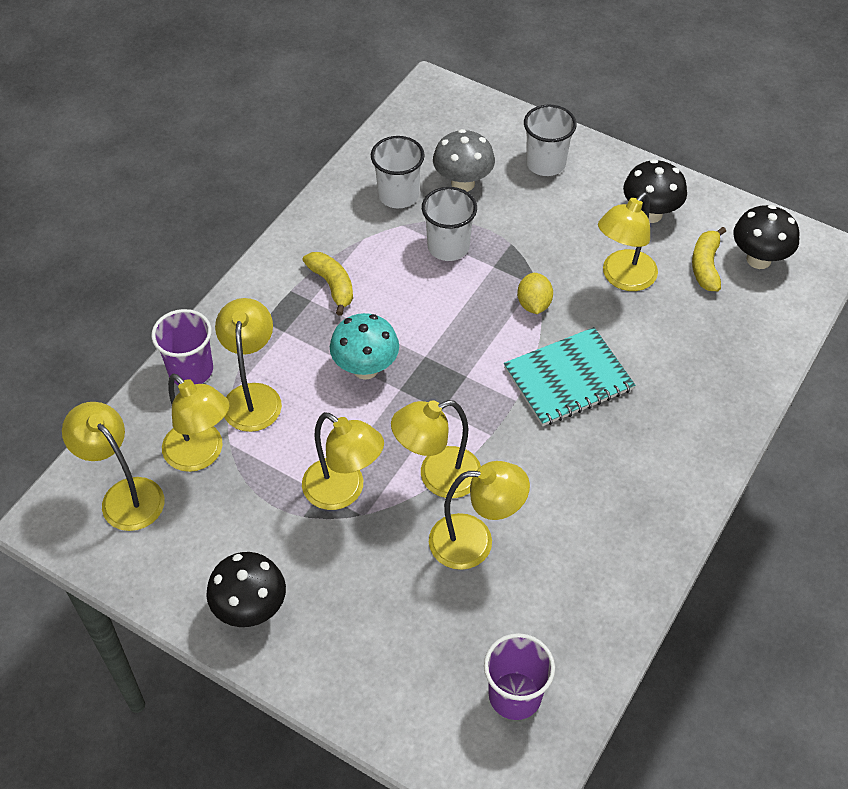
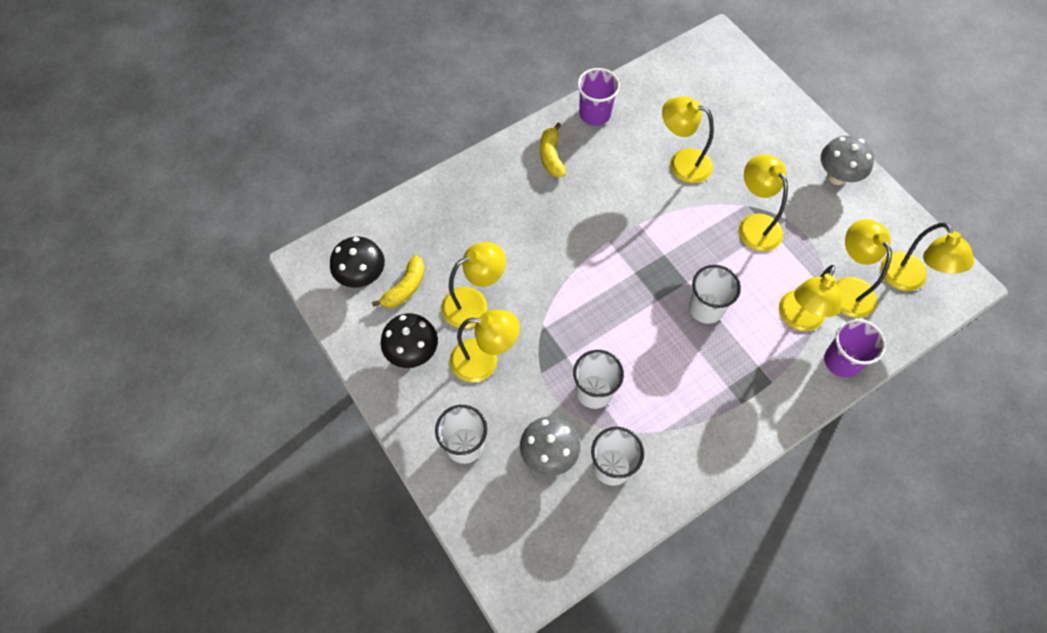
camera: 155 degrees left, 10 degrees up
black mushroom [206,552,286,627] -> grey mushroom [821,136,874,185]
yellow banana [303,252,353,316] -> yellow banana moved to [540,123,566,177]
turquoise mushroom [330,313,399,380] -> white cup [689,265,741,324]
yellow lamp [391,400,481,498] -> yellow lamp moved to [450,310,520,382]
purple cup [484,633,555,720] -> purple cup moved to [577,68,620,126]
turquoise notebook [504,327,635,426] -> none
yellow lemon [517,273,553,314] -> none

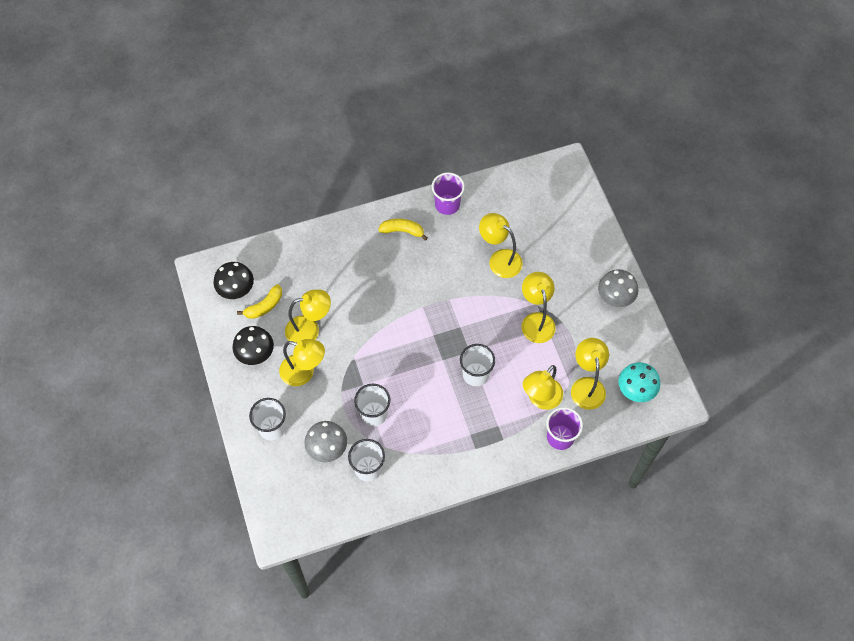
camera: 15 degrees right, 0 degrees up
yellow banana [540,123,566,177] -> yellow banana turned 90 degrees clockwise [378,219,428,241]
yellow lamp [881,223,974,291] -> turquoise mushroom [618,362,660,402]

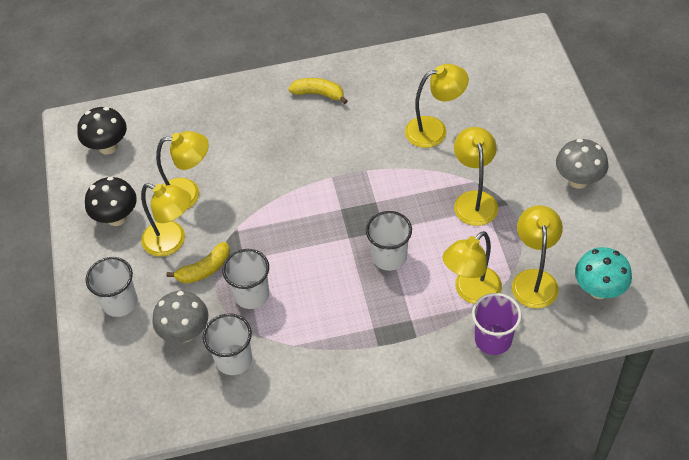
camera: 10 degrees right, 10 degrees down
yellow banana [237,284,282,319] -> yellow banana moved to [166,242,230,284]
purple cup [432,172,465,215] -> none
yellow lamp [479,213,523,278] -> yellow lamp turned 120 degrees clockwise [405,64,469,148]

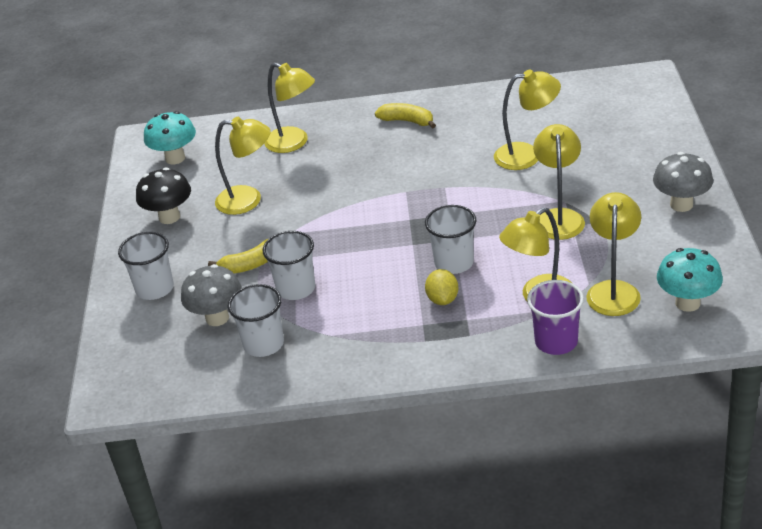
camera: 10 degrees right, 15 degrees down
black mushroom [77,107,127,155] -> turquoise mushroom [144,111,196,164]
yellow lamp [141,183,191,256] -> yellow lamp moved to [264,63,315,153]
none -> yellow lemon [425,269,459,305]

